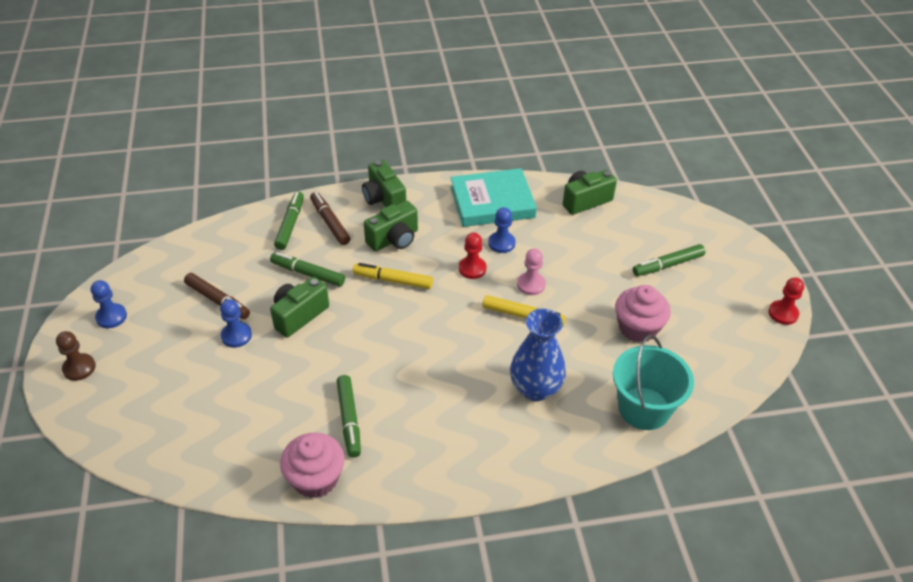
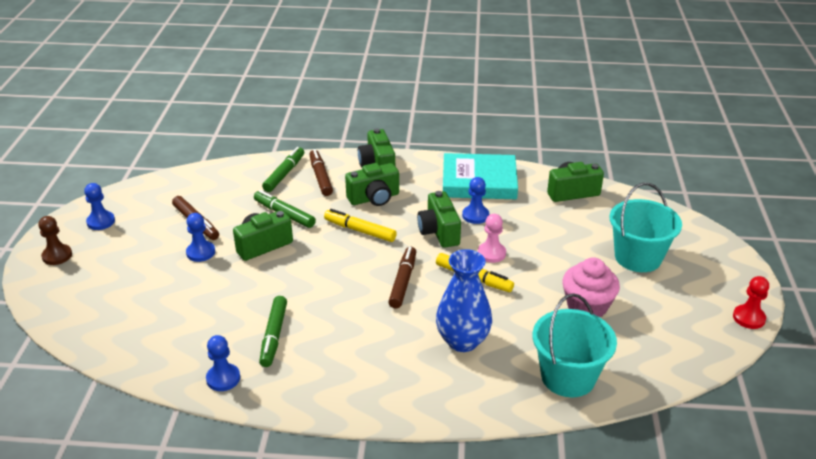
camera: 15 degrees right, 10 degrees down
pink cupcake [280,432,345,498] -> blue pawn [206,335,240,391]
red pawn [459,233,487,279] -> green camera [417,191,461,248]
green marker [633,244,705,276] -> turquoise bucket [610,183,682,272]
none -> brown marker [388,247,416,308]

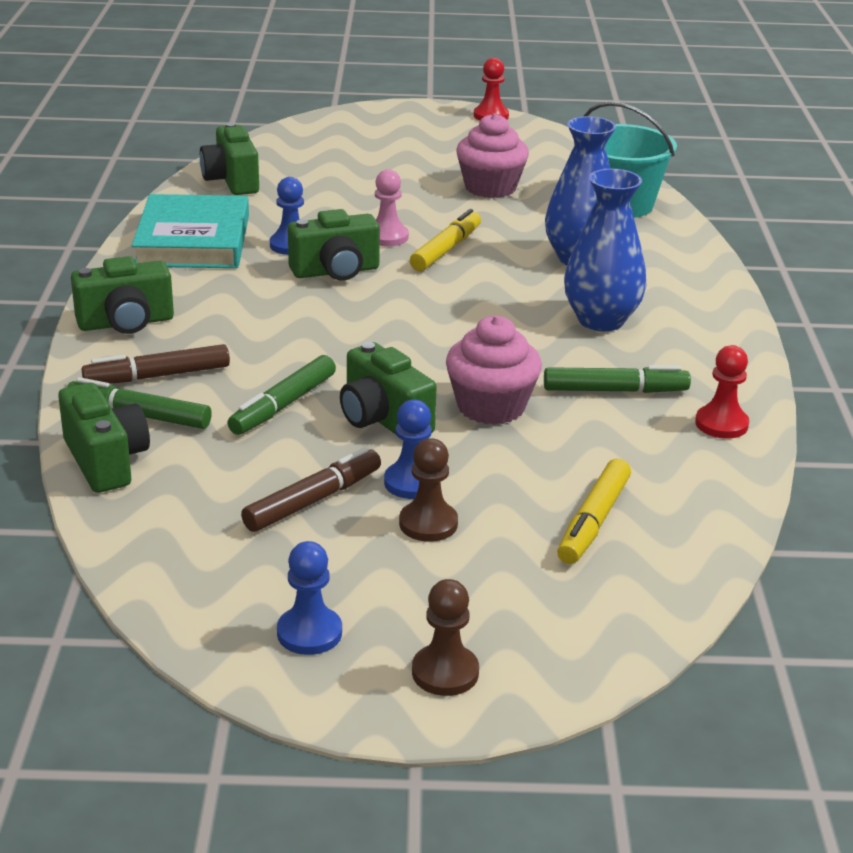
camera: 95 degrees left, 5 degrees down
blue pawn [206,335,240,391] -> red pawn [695,345,749,439]
yellow marker [324,209,397,242] -> yellow marker moved to [557,458,631,564]
green camera [345,163,399,206] -> green camera moved to [58,383,150,493]
brown marker [388,247,416,308] -> none
turquoise bucket [610,183,682,272] -> none
none -> brown pawn [399,438,458,542]
none -> pink cupcake [446,316,542,425]
none -> blue vase [564,169,646,331]

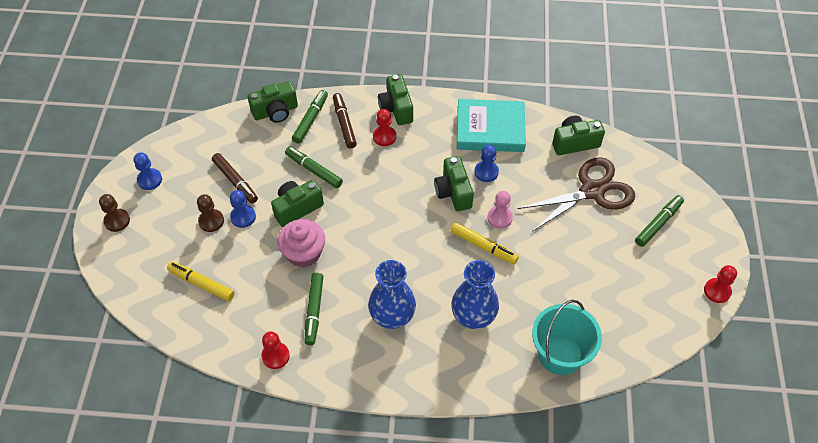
camera: 95 degrees right, 25 degrees up
pink cupcake [456,113,529,198] -> none
none -> red pawn [373,109,396,146]
none -> brown scissors [517,157,635,232]
none -> green marker [635,195,684,247]

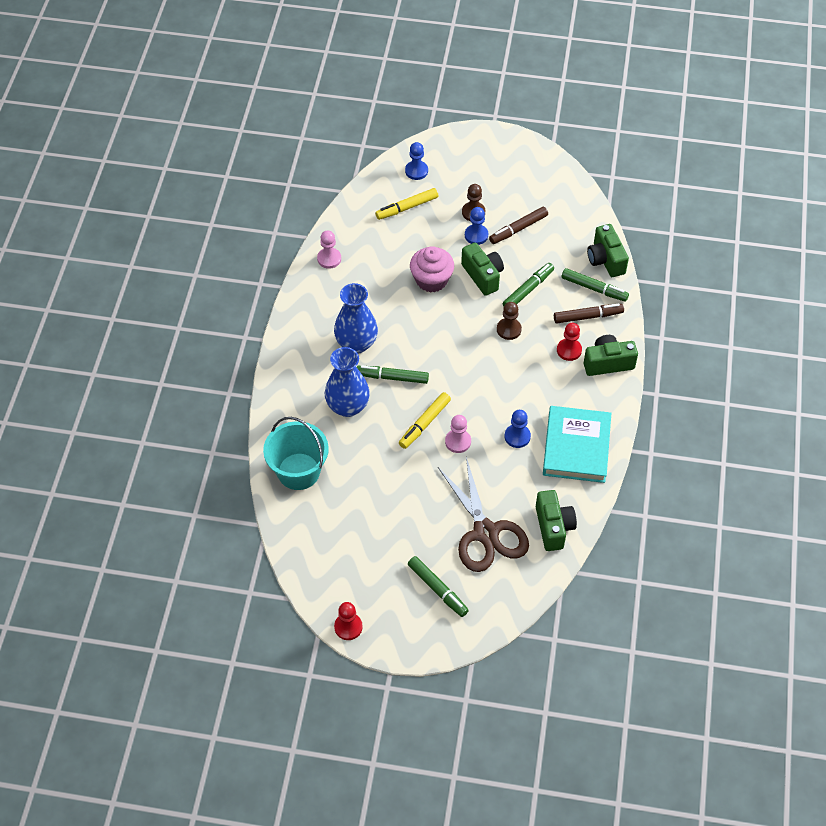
camera: 95 degrees right, 0 degrees up
brown pawn [99,194,130,232] -> brown pawn moved to [497,302,522,340]
blue pawn [134,153,162,190] -> blue pawn moved to [405,142,428,180]
yellow marker [167,262,234,301] -> yellow marker turned 150 degrees counterclockwise [375,188,438,220]
red pawn [261,331,290,369] -> pink pawn [317,230,341,269]
green marker [305,273,323,345] -> green marker moved to [357,365,429,384]
green camera [434,156,474,211] -> none

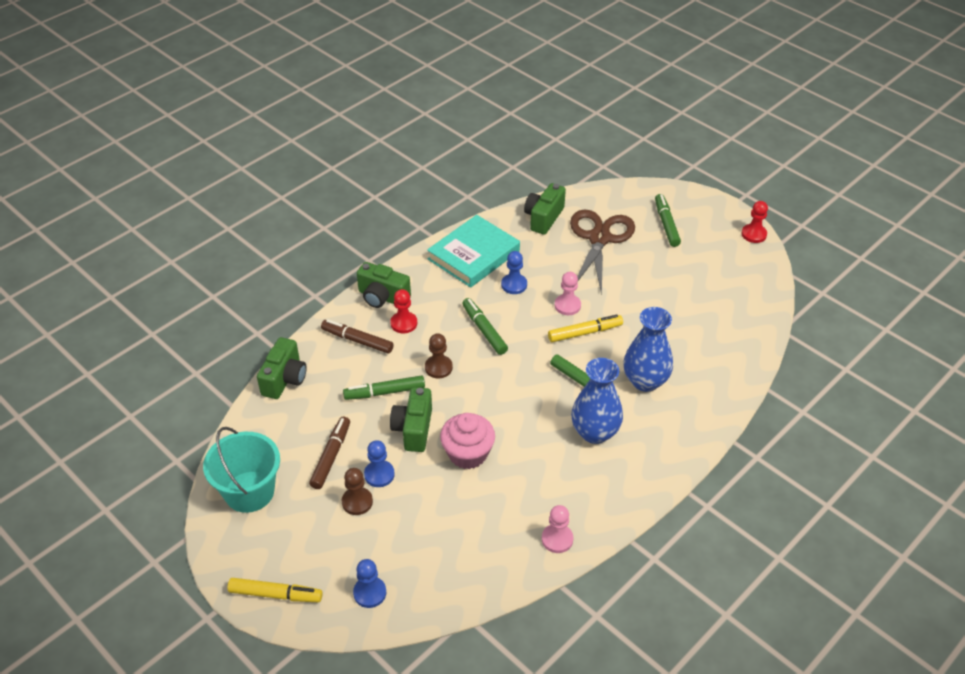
camera: 145 degrees left, 10 degrees down
turquoise bucket [263,417,329,490] -> turquoise bucket moved to [203,427,280,513]
yellow marker [375,188,438,220] -> yellow marker moved to [227,578,322,602]
brown marker [489,207,548,244] -> brown marker turned 75 degrees counterclockwise [309,417,350,489]
green marker [562,268,629,302] -> green marker moved to [462,298,508,355]

